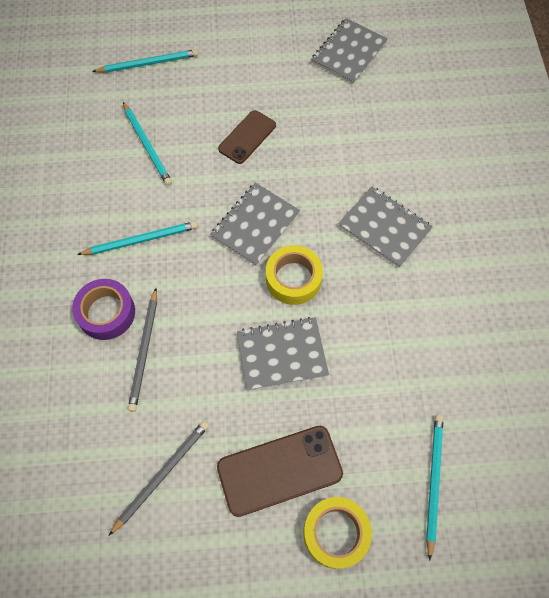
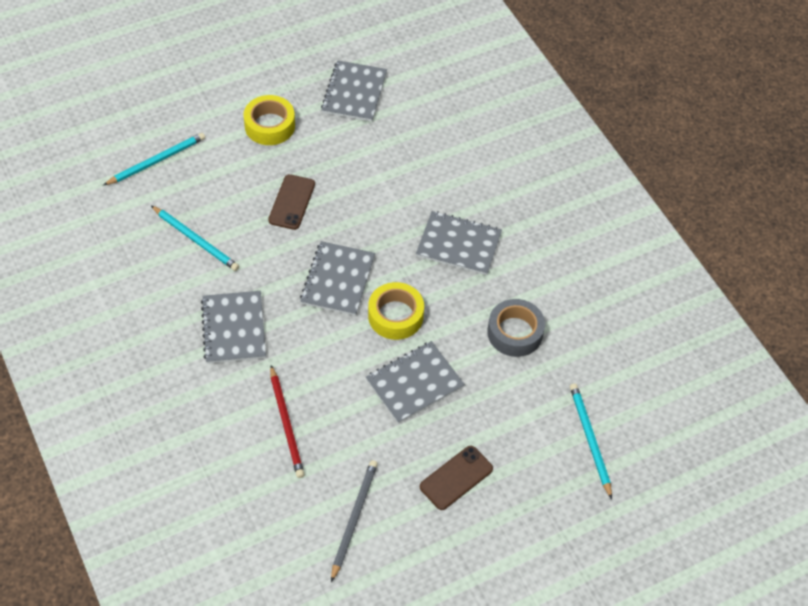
camera: 25 degrees left, 10 degrees down
purple tape [72,279,135,340] -> none
turquoise pencil [77,221,198,255] -> grey notebook [201,291,266,364]
grey pencil [128,288,157,412] -> red pencil [270,365,304,478]
brown phone [217,426,343,517] -> brown phone [420,446,493,510], size x0.65
yellow tape [303,497,372,569] -> yellow tape moved to [243,95,295,145]
none -> grey tape [487,299,545,357]

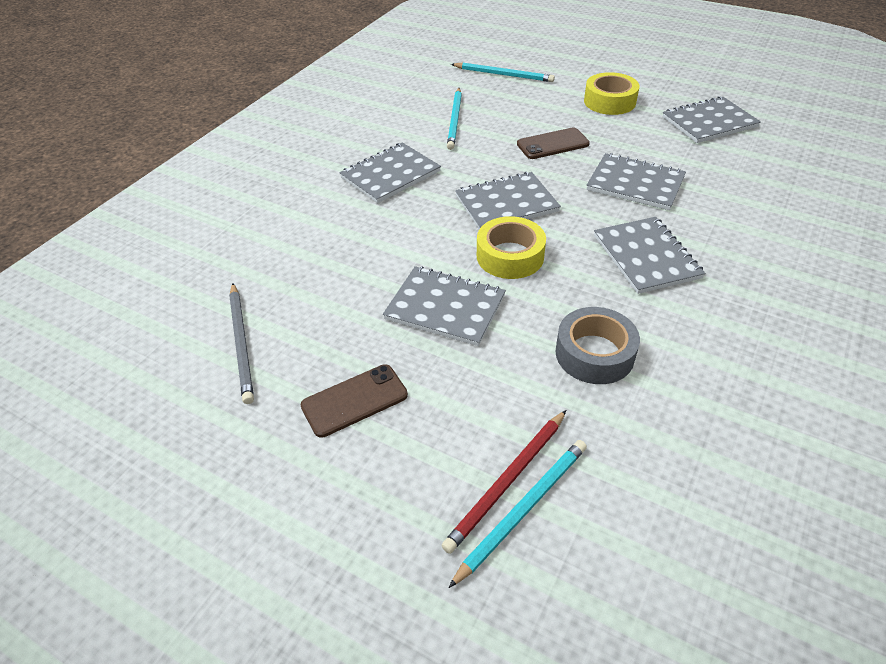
camera: 60 degrees right, 10 degrees down
red pencil [270,365,304,478] -> red pencil moved to [441,410,566,554]
grey pencil [331,460,378,582] -> grey pencil turned 90 degrees clockwise [229,283,254,404]
brown phone [420,446,493,510] -> brown phone turned 45 degrees counterclockwise [301,364,408,438]
none -> grey notebook [586,153,686,210]

